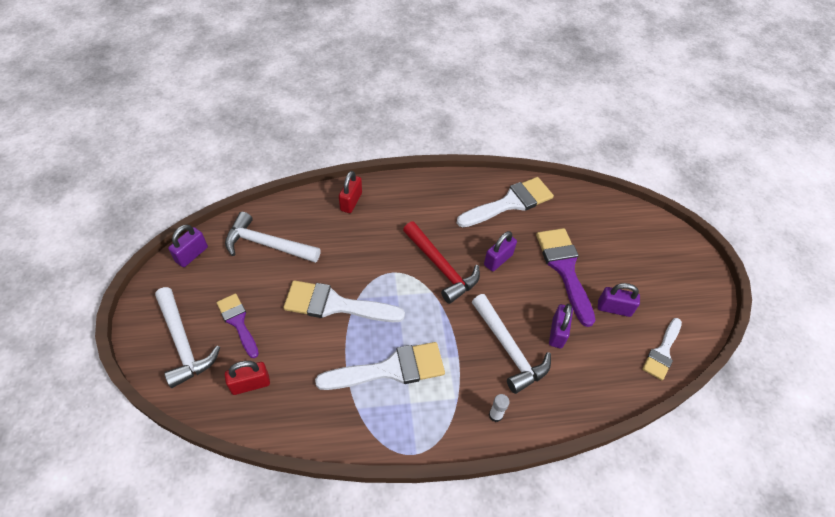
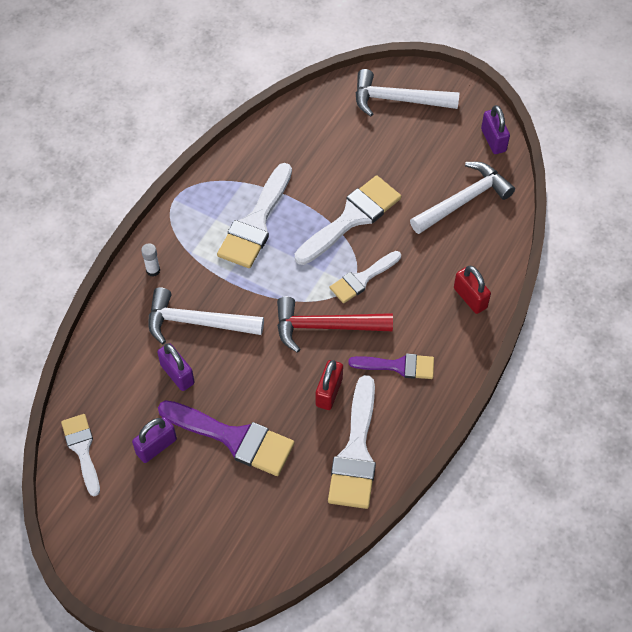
camera: 130 degrees right, 5 degrees up
purple brush [217,293,259,358] -> purple brush moved to [348,354,434,379]
red padlock [225,361,270,395] -> red padlock moved to [316,360,343,410]
purple padlock [484,231,517,271] -> none
none -> white brush [330,251,401,303]

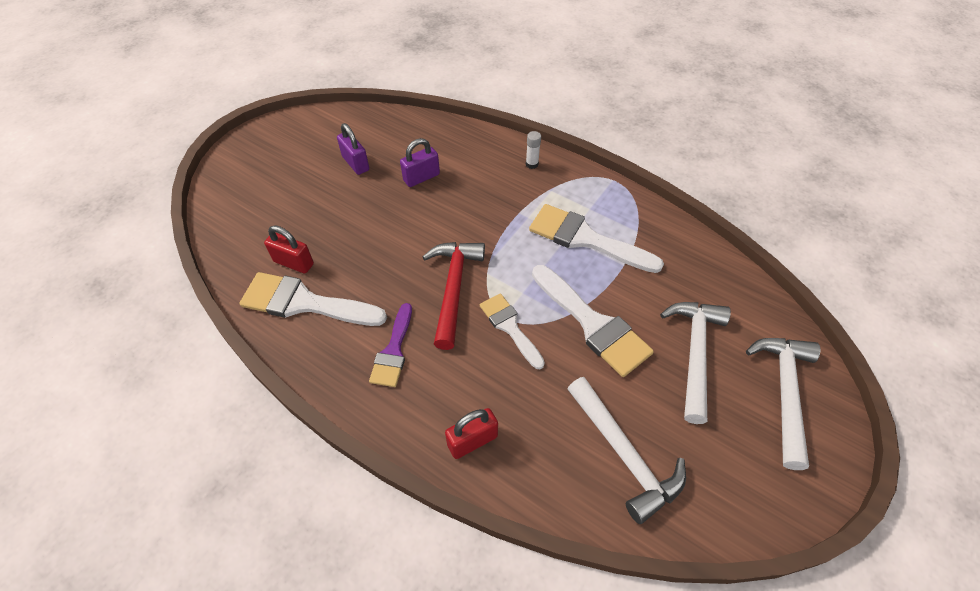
camera: 95 degrees right, 5 degrees down
white brush [61,414,100,496] -> none
white hammer [148,287,264,344] -> white hammer moved to [660,302,731,424]
purple brush [158,400,295,476] -> none
red padlock [316,360,343,410] -> red padlock moved to [264,225,314,273]
purple padlock [481,105,510,154] -> none

